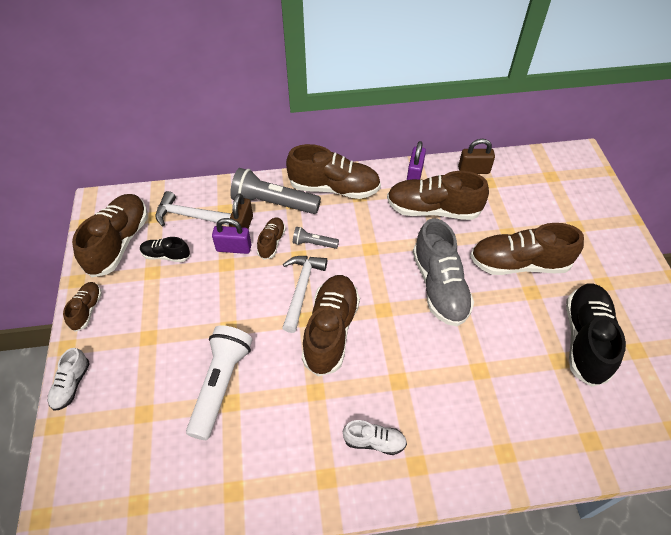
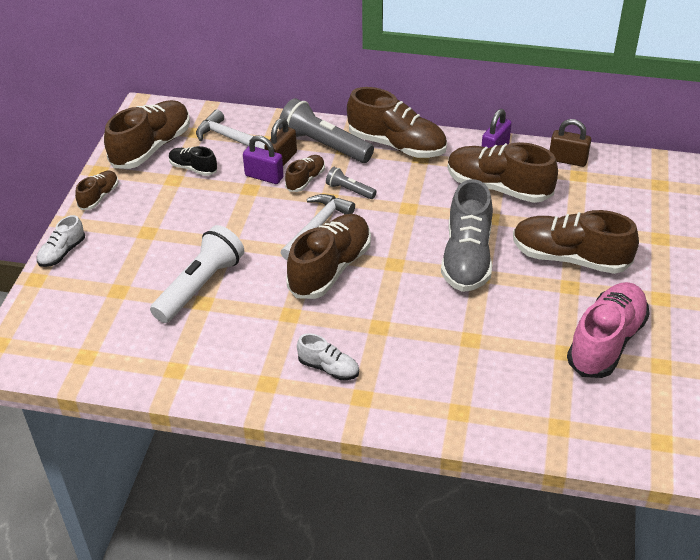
camera: 20 degrees right, 10 degrees down
black shoe [566,283,626,387] -> pink shoe [567,282,650,378]

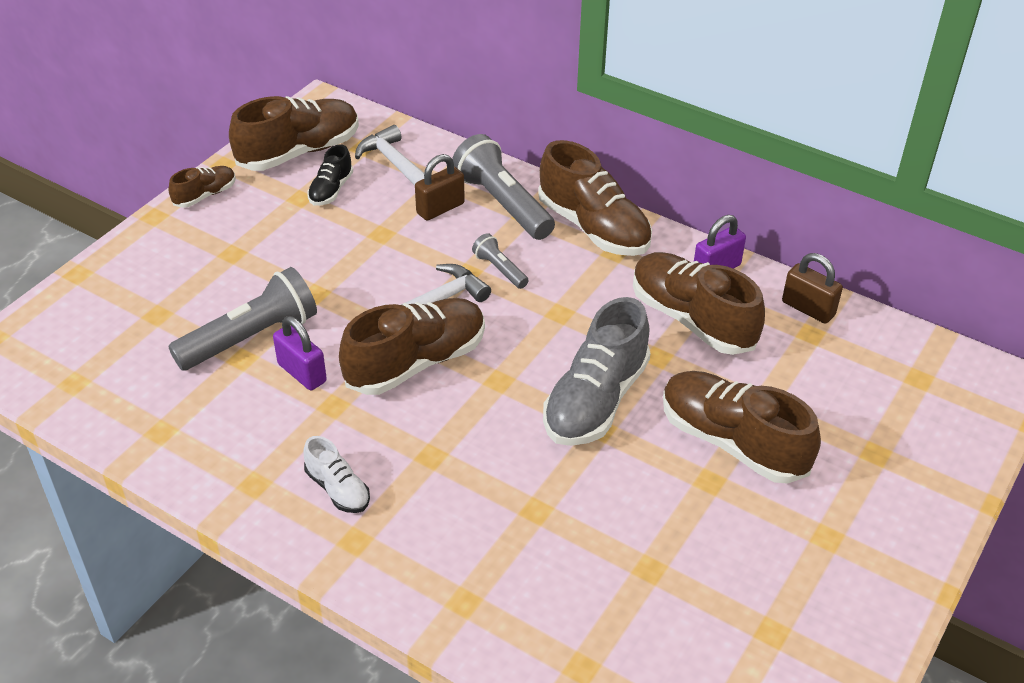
camera: 20 degrees right, 0 degrees up
white shoe [37,215,85,267] -> none
white flashlight [150,225,244,323] -> grey flashlight [168,267,317,371]
black shoe [169,146,217,176] -> black shoe turned 120 degrees counterclockwise [307,144,353,206]
purple padlock [243,135,284,184] -> purple padlock moved to [273,316,327,390]
brown shoe [285,155,325,192] -> none
pink shoe [567,282,650,378] -> none

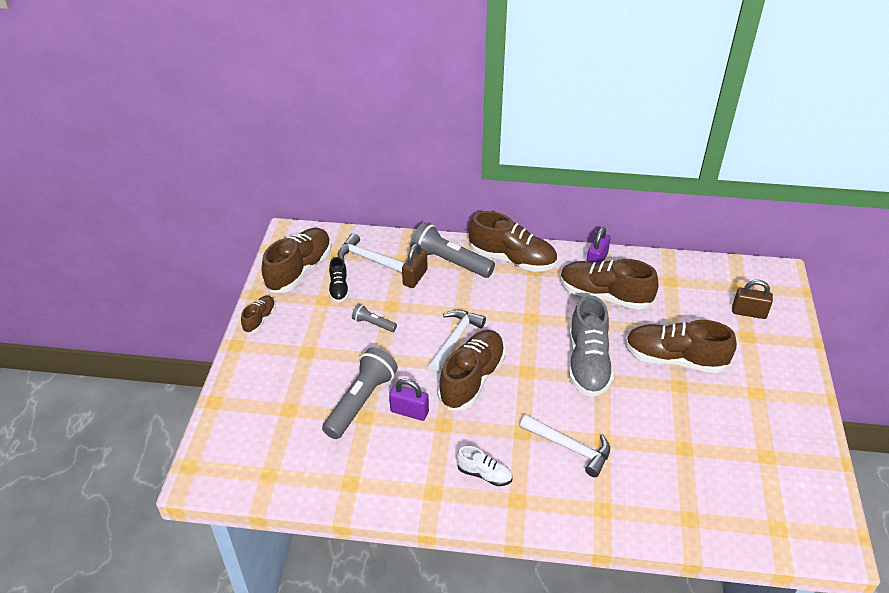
camera: 25 degrees left, 0 degrees up
grey flashlight [472,233,529,289] -> grey flashlight moved to [352,304,397,332]
brown padlock [782,253,843,324] -> brown padlock moved to [732,280,773,319]
none -> white hammer [520,415,610,477]

